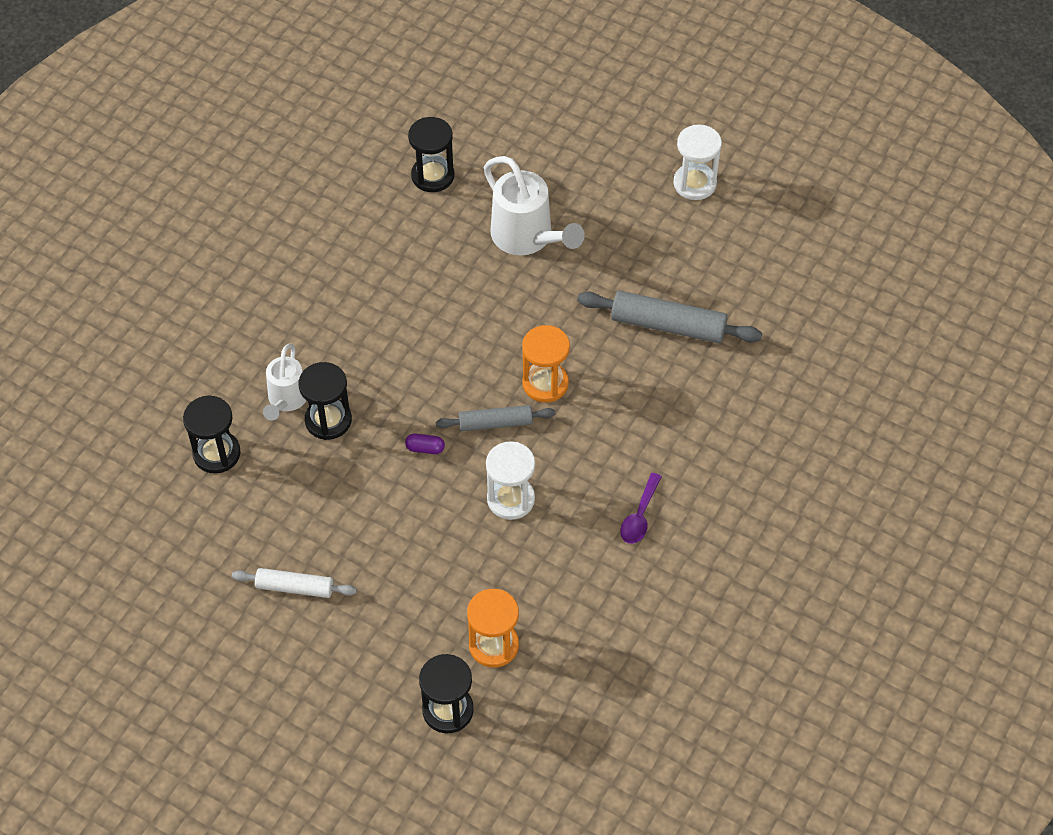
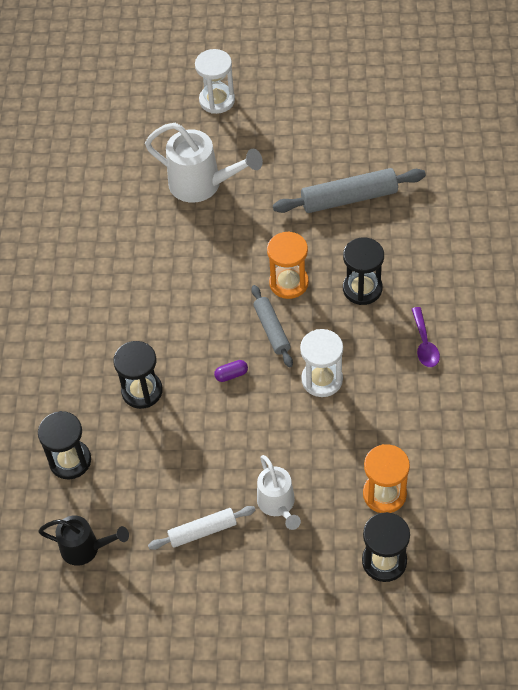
camera: 25 degrees left, 0 degrees up
white watering can [263,344,307,420] -> white watering can moved to [257,455,301,530]
black hourglass [408,117,454,192] -> black hourglass moved to [343,238,384,305]
grey rolling pin [436,405,555,431] -> grey rolling pin turned 75 degrees counterclockwise [251,285,293,368]
white hourglass [673,125,722,200] -> white hourglass moved to [195,49,235,114]
none -> black watering can [38,515,129,566]

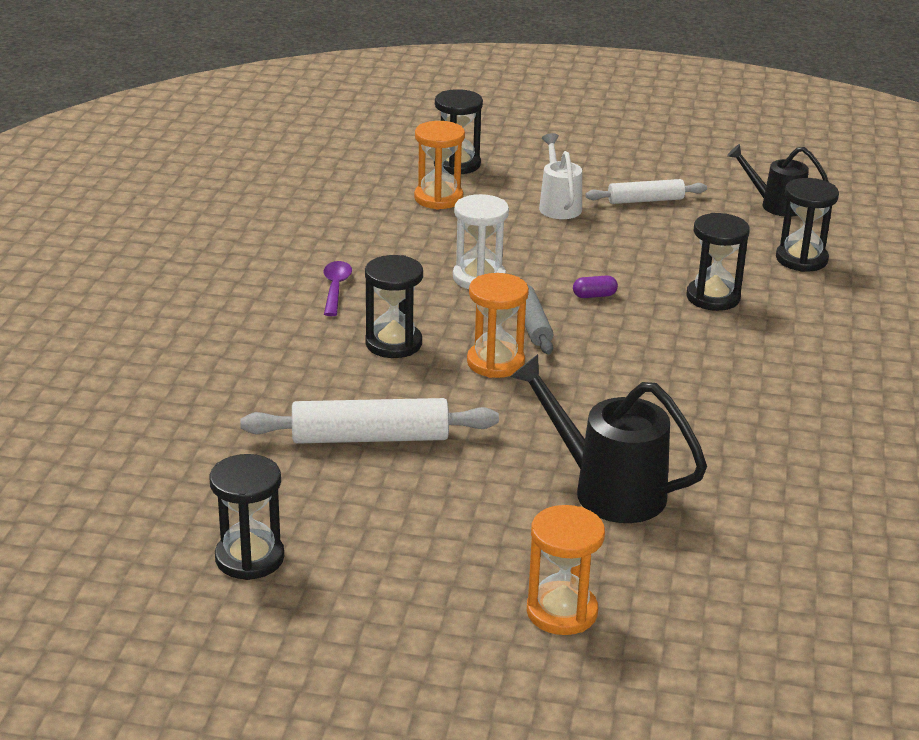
camera: 175 degrees left, 25 degrees down
white watering can [145,123,263,203] -> black watering can [510,354,707,523]
white hourglass [195,49,235,114] -> orange hourglass [527,505,605,635]
grey rolling pin [273,168,426,213] -> white rolling pin [240,398,499,444]
none -> black hourglass [209,454,284,580]

